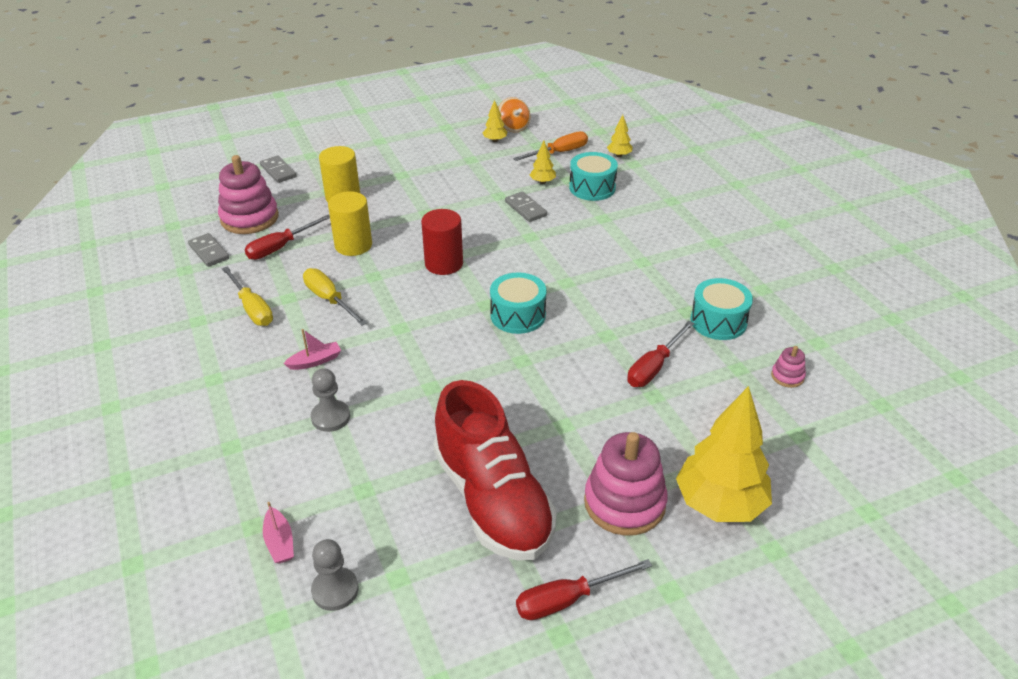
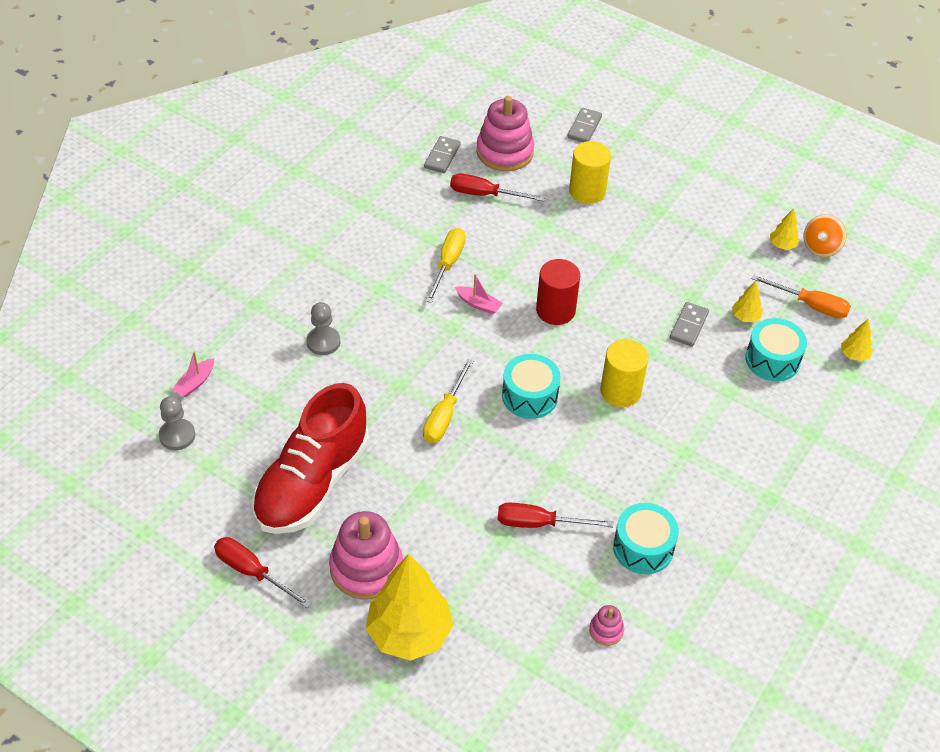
camera: 55 degrees right, 10 degrees up
yellow screwdriver [222,266,273,326] -> yellow screwdriver moved to [423,359,473,443]
pink boat [283,329,341,370] -> pink boat moved to [455,274,503,314]
yellow cylinder [328,191,372,256] -> yellow cylinder moved to [600,339,649,407]

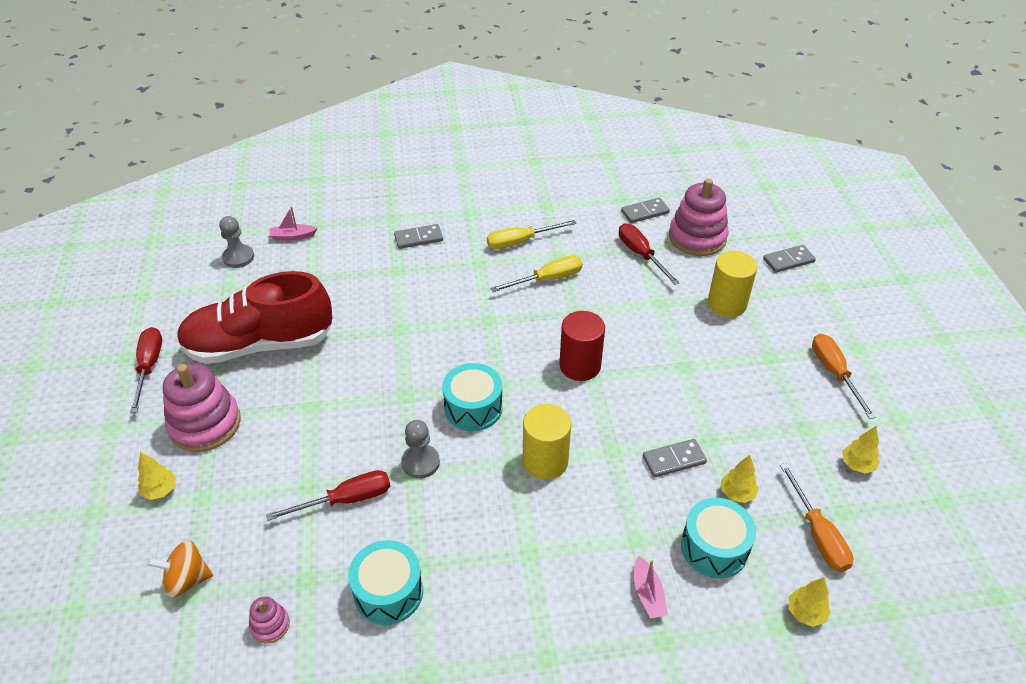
camera: 50 degrees right, 5 degrees down
grey pawn [306,302,340,355] -> grey pawn moved to [401,420,440,479]
yellow tree [366,554,453,661] -> yellow tree [138,452,176,500], size x0.43
yellow screwdriver [423,359,473,443] -> yellow screwdriver moved to [487,220,577,249]
pink boat [455,274,503,314] -> pink boat moved to [634,556,668,619]
red screwdriver [498,503,613,528] -> red screwdriver turned 105 degrees clockwise [266,470,390,521]
orange spinning top [803,214,847,257] -> orange spinning top moved to [147,540,213,598]
none -> grey domino [394,224,443,249]
none -> orange screwdriver [812,334,876,419]

